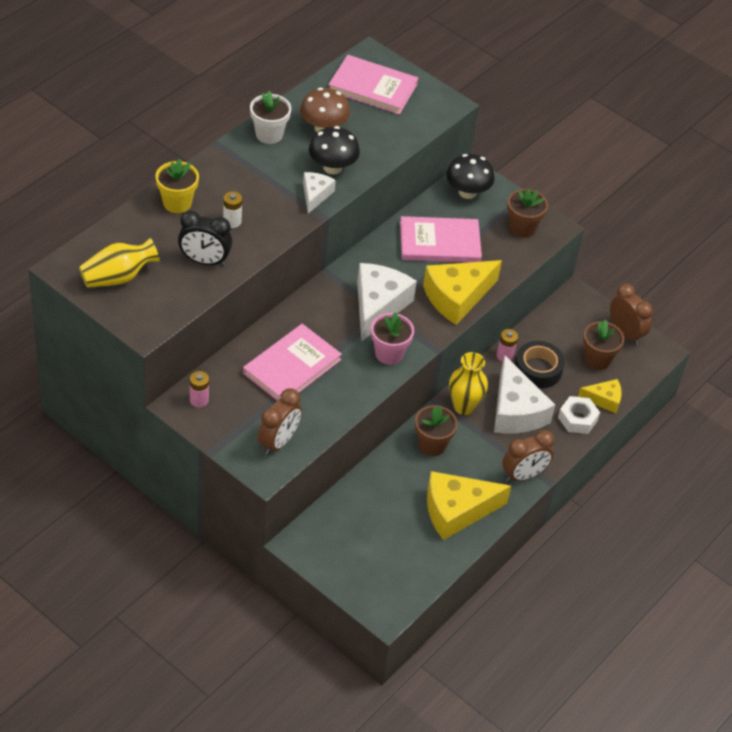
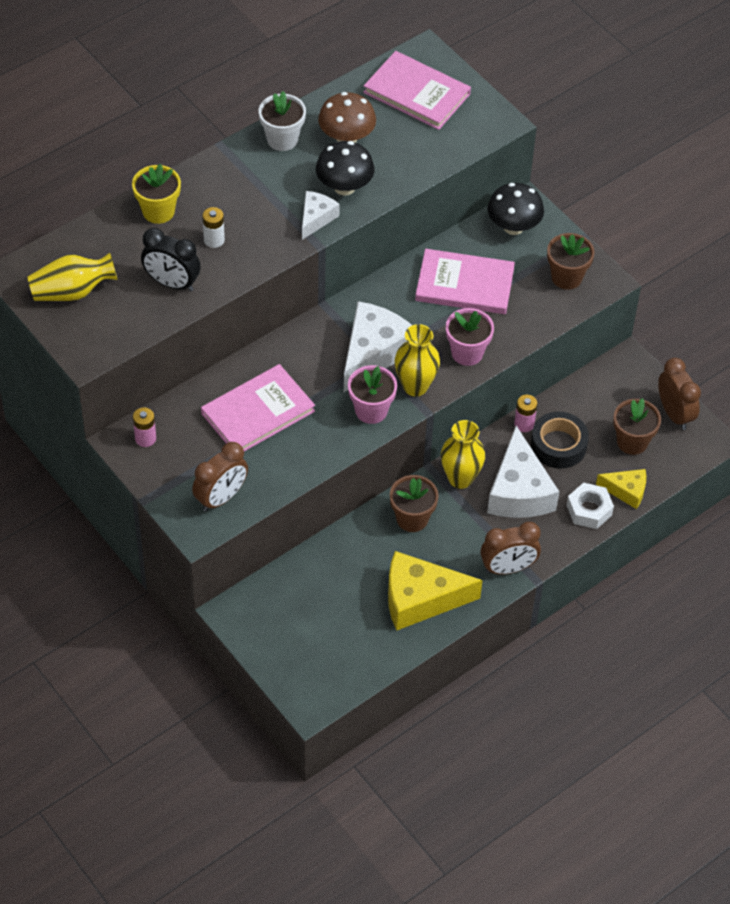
camera: 15 degrees right, 5 degrees up
yellow cheese [423,260,502,325] -> pink flower pot [446,308,494,366]
none -> yellow vase [395,324,440,397]

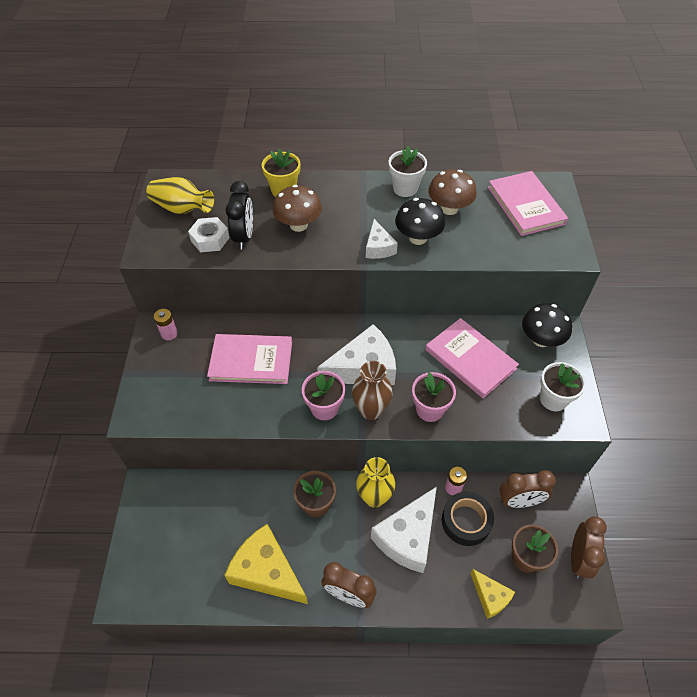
camera: 40 degrees right, 0 degrees up
black clock [141,228,201,292] -> black clock turned 150 degrees counterclockwise [226,181,253,249]
brown clock [192,442,248,512] -> brown clock moved to [499,470,556,508]
white battery [202,207,225,248] -> brown mushroom [273,185,322,232]
white cheese [302,191,340,240] -> white cheese turned 105 degrees clockwise [366,219,398,259]
yellow vase [395,324,440,397] -> brown vase [352,361,392,420]
brown flower pot [547,233,595,290] -> white flower pot [540,362,586,411]
white nut [567,483,614,529] -> white nut moved to [188,217,229,252]

